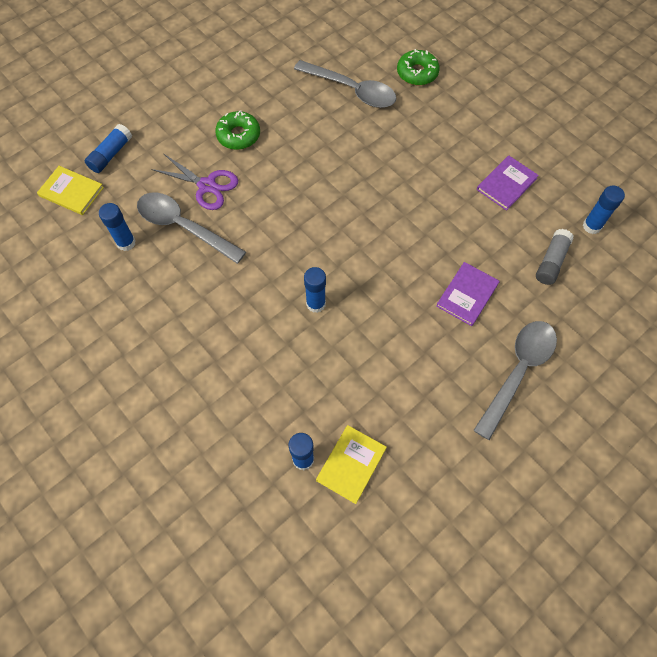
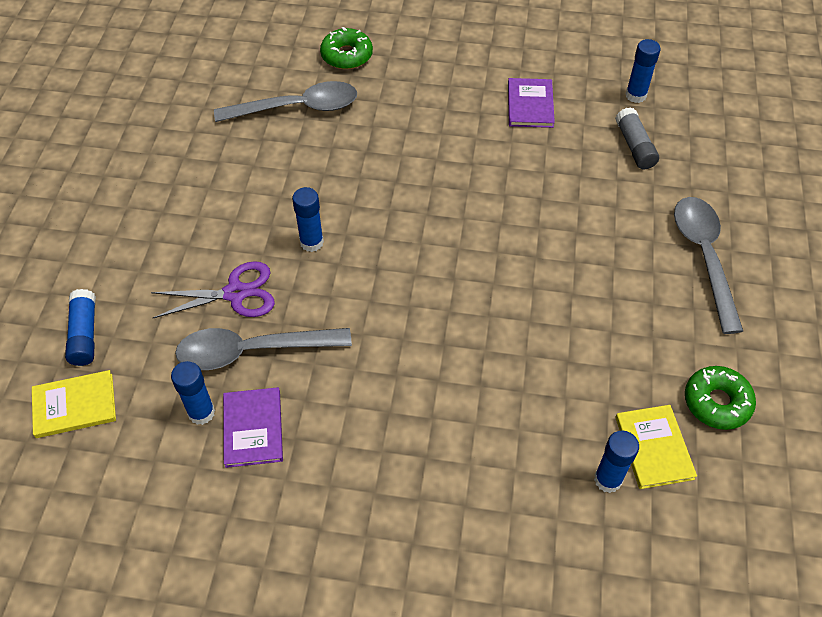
camera: 40 degrees left, 10 degrees down
green donut [215,110,260,150] -> green donut moved to [685,366,756,430]
blue glue stick [304,267,326,313] -> blue glue stick moved to [292,187,324,252]
purple book [436,262,500,326] -> purple book moved to [223,387,283,468]

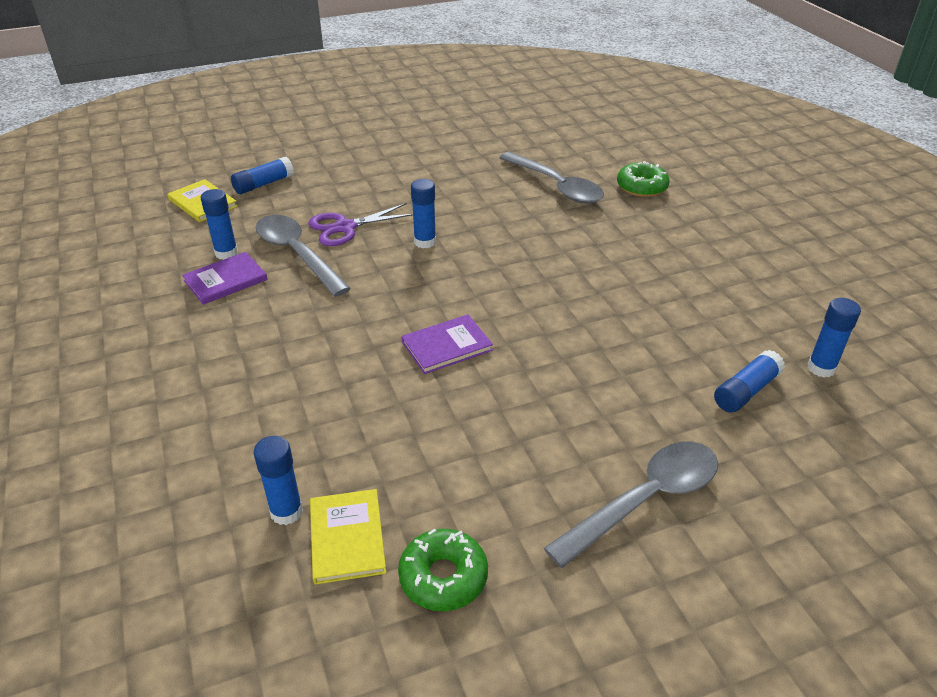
camera: 60 degrees right, 15 degrees down
purple scissors [151,261,275,318] -> purple scissors turned 105 degrees clockwise [308,203,413,246]
purple book [508,78,555,128] -> purple book moved to [401,314,493,374]
grey glue stick [615,107,659,169] -> blue glue stick [714,350,785,413]
yellow book [615,405,697,489] -> yellow book turned 60 degrees counterclockwise [310,489,386,585]

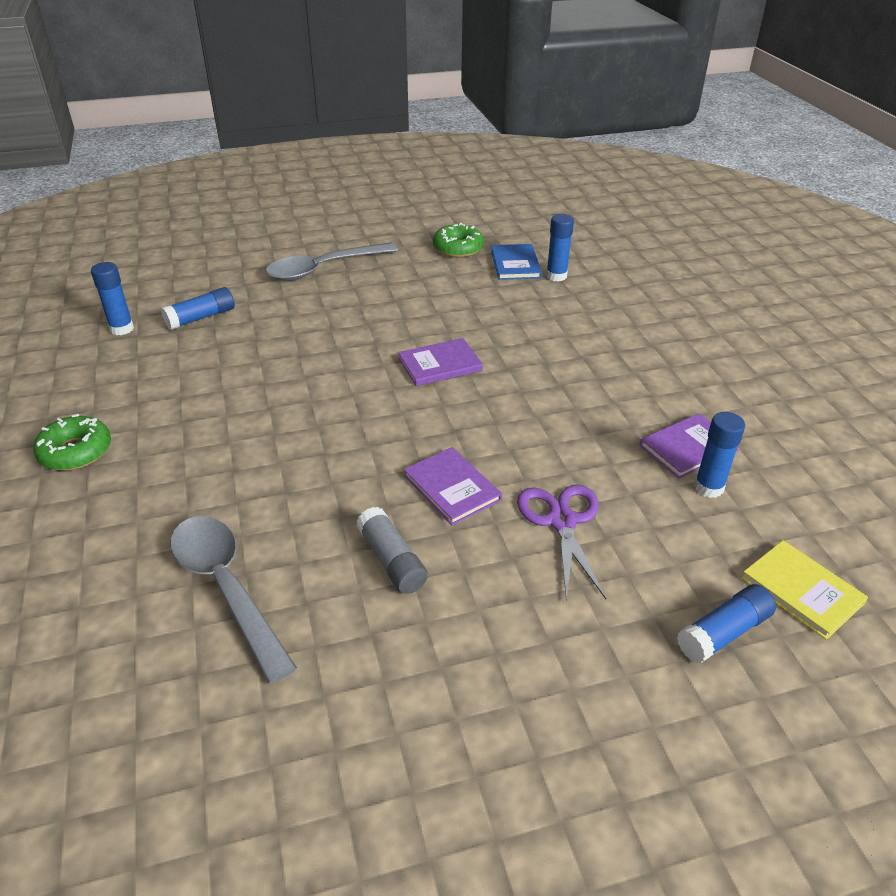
camera: 175 degrees left, 0 degrees up
grey spoon [256,215,351,296] -> none
purple scissors [308,203,413,246] -> purple scissors turned 75 degrees counterclockwise [517,485,606,601]
yellow book [310,489,386,585] -> blue book [491,244,542,280]
blue glue stick [411,179,436,248] -> purple book [404,447,502,525]
green donut [617,161,670,197] -> green donut moved to [33,414,111,470]
none -> grey glue stick [356,507,428,594]

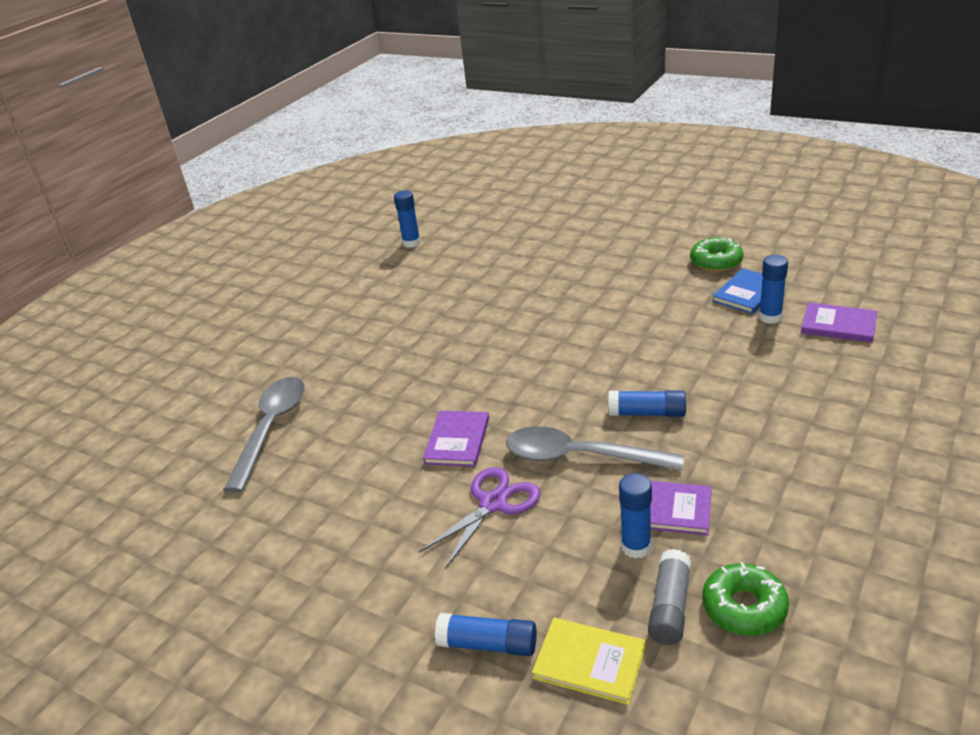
camera: 50 degrees right, 5 degrees down
green donut [33,414,111,470] -> green donut moved to [702,562,789,636]
blue glue stick [161,287,235,330] -> blue glue stick moved to [609,390,686,417]
grey spoon [266,243,398,281] -> grey spoon moved to [506,426,684,471]
grey glue stick [356,507,428,594] -> grey glue stick moved to [648,549,691,645]
purple book [398,338,483,386] -> purple book moved to [801,302,877,343]
yellow book [741,540,868,640] -> yellow book turned 75 degrees counterclockwise [532,618,646,705]

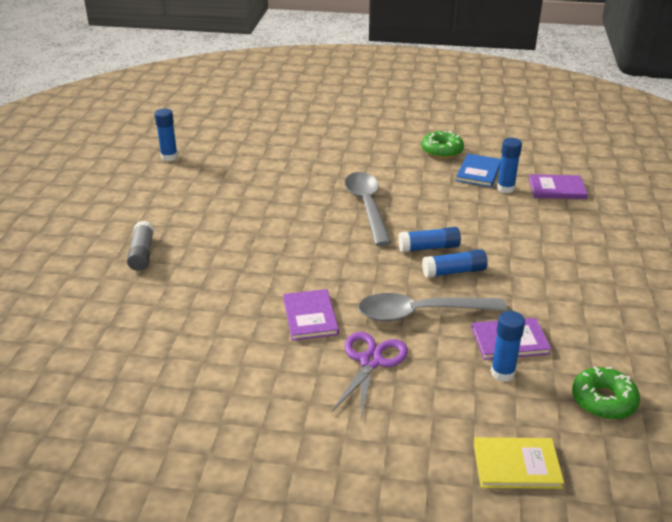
camera: 25 degrees left, 0 degrees up
grey spoon [223,377,305,492] -> grey spoon moved to [345,172,391,246]
blue glue stick [435,613,537,656] -> blue glue stick moved to [398,227,461,252]
grey glue stick [648,549,691,645] -> grey glue stick moved to [127,221,154,271]

